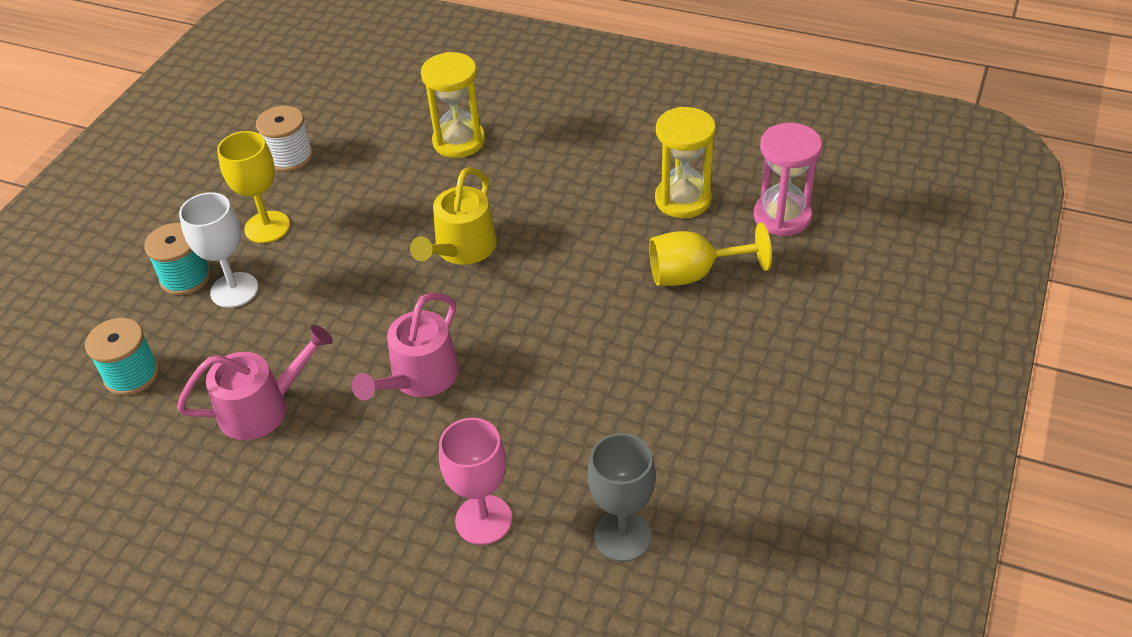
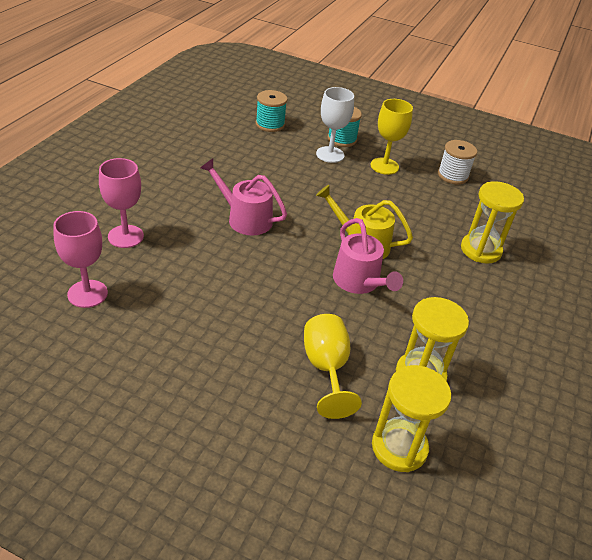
camera: 85 degrees right, 5 degrees down
pink watering can [177,325,333,440] -> pink watering can moved to [333,218,403,294]
grey goblet [588,433,656,562] -> pink goblet [53,211,108,308]
pink hourglass [754,123,822,236] -> yellow hourglass [372,365,451,472]

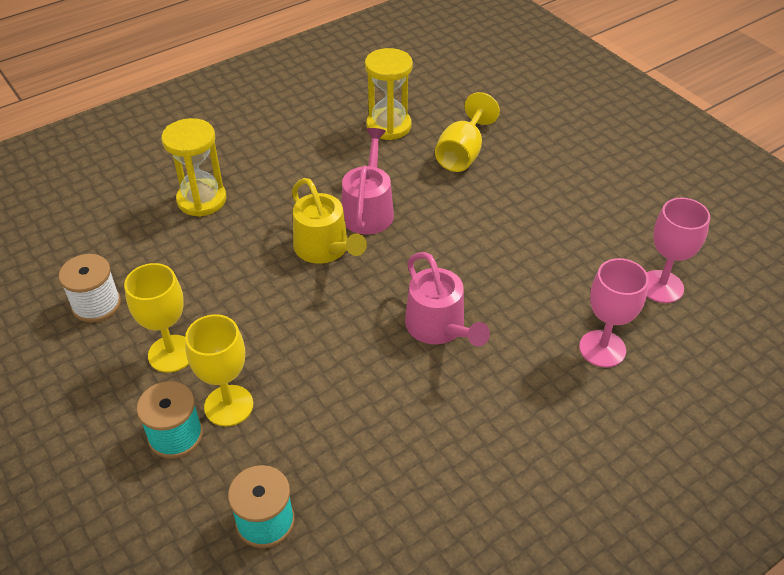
camera: 145 degrees left, 5 degrees up
white goblet [316,87,354,163] -> yellow goblet [185,314,253,426]
yellow hourglass [372,365,451,472] -> none

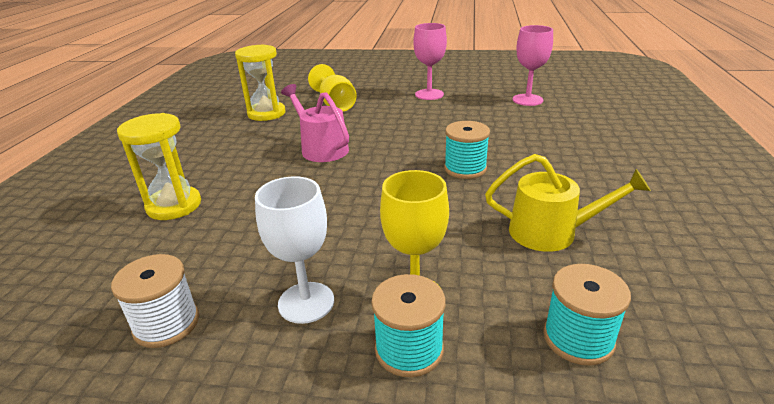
camera: 45 degrees left, 15 degrees down
yellow goblet [124,263,189,373] -> white goblet [255,176,334,324]
yellow watering can [292,178,367,264] -> yellow watering can moved to [485,154,651,252]
pink watering can [405,252,490,346] -> turquoise spool [444,121,490,179]
pink goblet [579,258,649,367] -> pink goblet moved to [413,23,447,100]

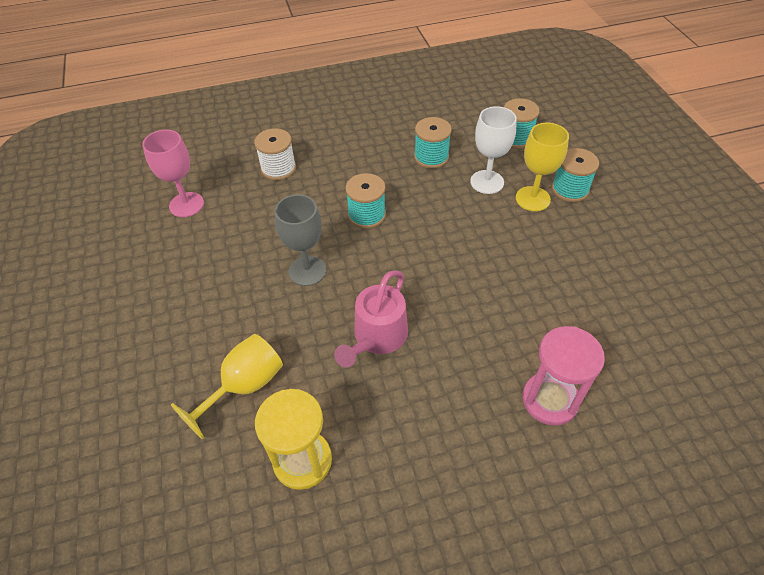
camera: 115 degrees left, 20 degrees up
white spool [111,254,199,348] -> white spool moved to [254,128,296,180]
yellow hourglass [117,113,201,220] -> pink hourglass [522,326,605,426]
white goblet [255,176,334,324] -> white goblet moved to [470,106,517,194]
pink goblet [413,23,447,100] -> none
yellow watering can [485,154,651,252] -> turquoise spool [414,117,452,169]
none -> grey goblet [275,194,326,286]

